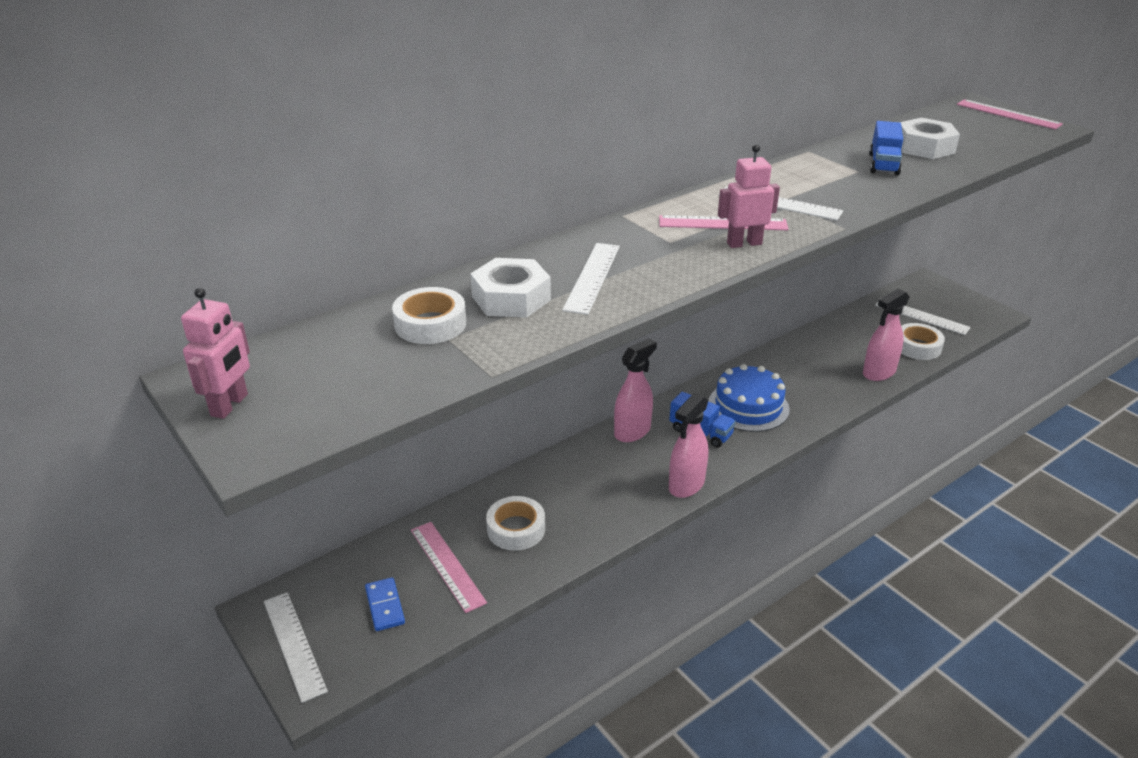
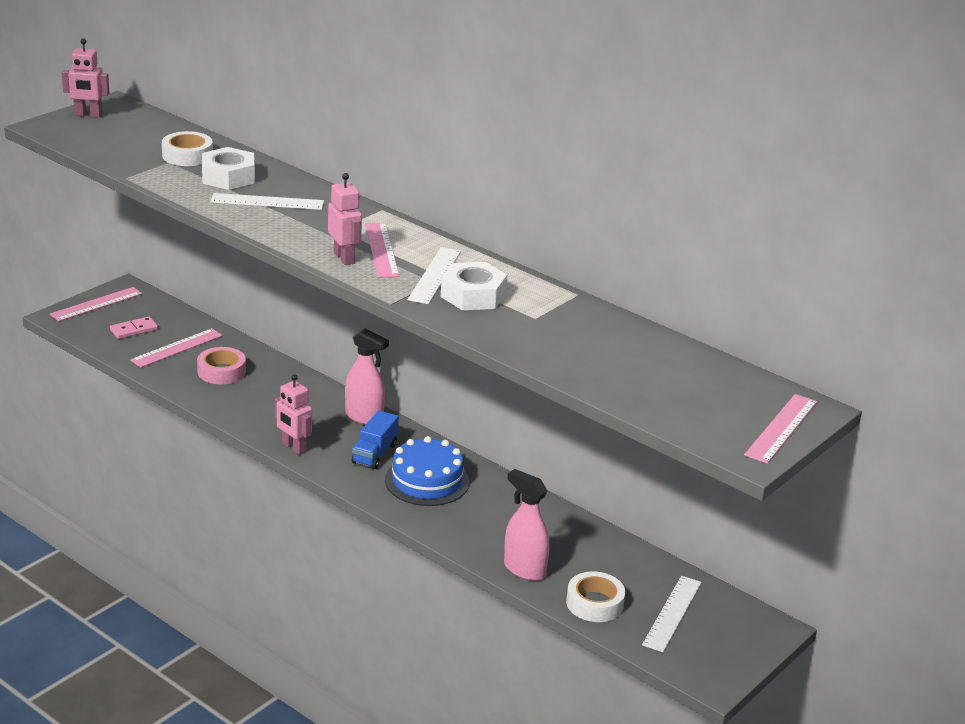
camera: 75 degrees right, 5 degrees down
white ruler [264,592,328,703] -> pink ruler [50,287,142,322]
blue domino [365,577,405,631] -> pink domino [110,317,158,339]
white tape [486,496,545,551] -> pink tape [197,347,246,384]
pink spray bottle [669,393,708,498] -> pink robot [275,374,312,455]
blue truck [869,121,903,175] -> none
white nut [900,118,960,159] -> white nut moved to [441,262,507,310]

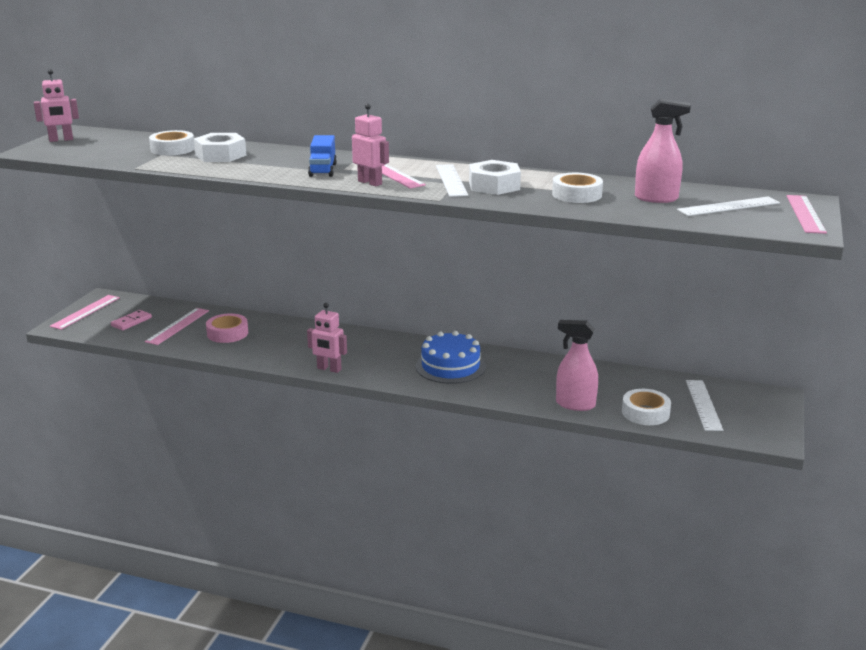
camera: 20 degrees left, 5 degrees down
white ruler [210,193,324,210] -> white ruler moved to [677,197,780,216]
pink spray bottle [345,328,389,425] -> pink spray bottle moved to [635,99,691,203]
blue truck [352,411,399,469] -> blue truck moved to [308,135,337,177]
none -> white tape [552,173,603,203]

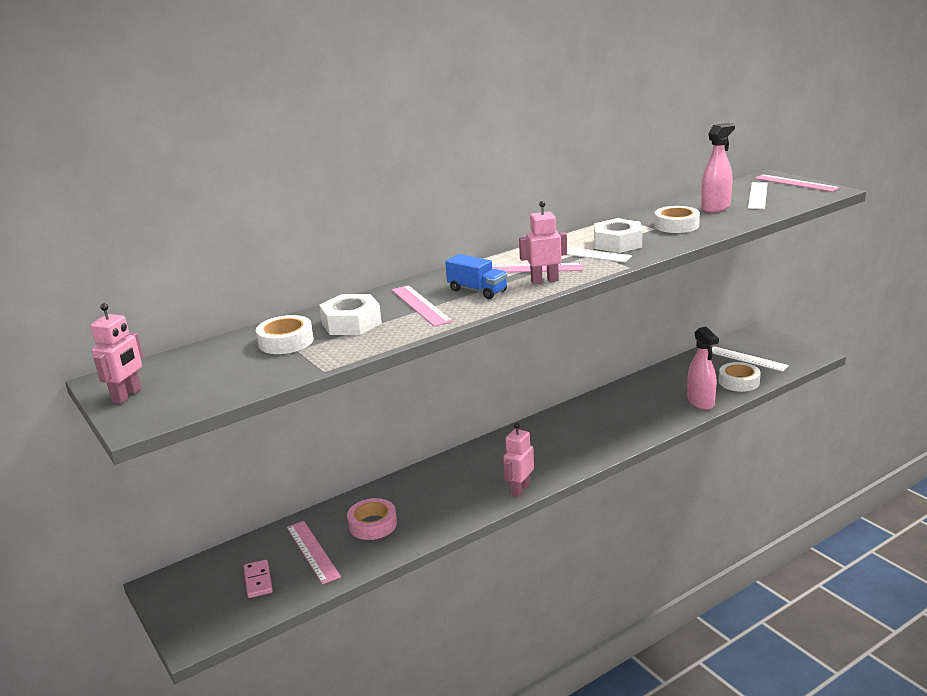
camera: 50 degrees left, 0 degrees up
pink ruler [50,295,120,330] -> pink ruler moved to [391,285,453,327]
pink robot [307,303,347,373] -> pink robot turned 150 degrees clockwise [503,423,534,497]
blue cake [416,331,486,384] -> none
pink spray bottle [556,320,598,411] -> pink spray bottle turned 75 degrees counterclockwise [687,327,719,410]

